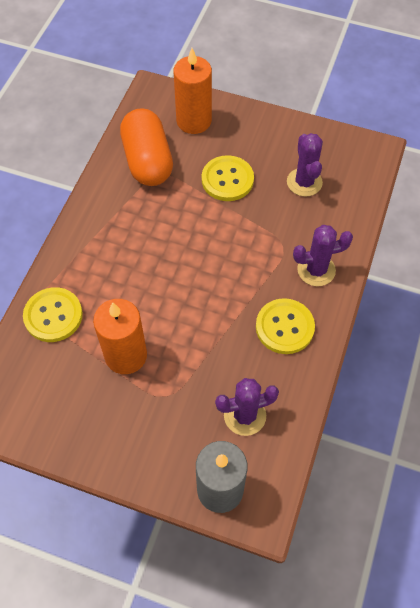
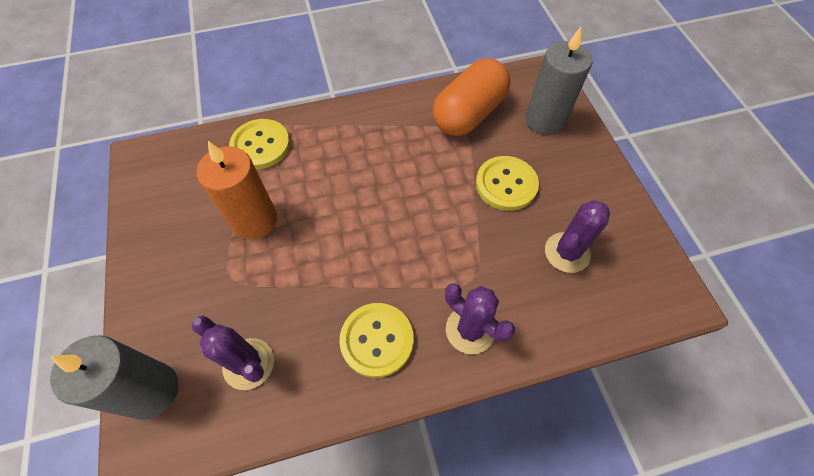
camera: 55 degrees right, 0 degrees up
orange candle [173,48,212,134] -> grey candle [525,27,593,135]

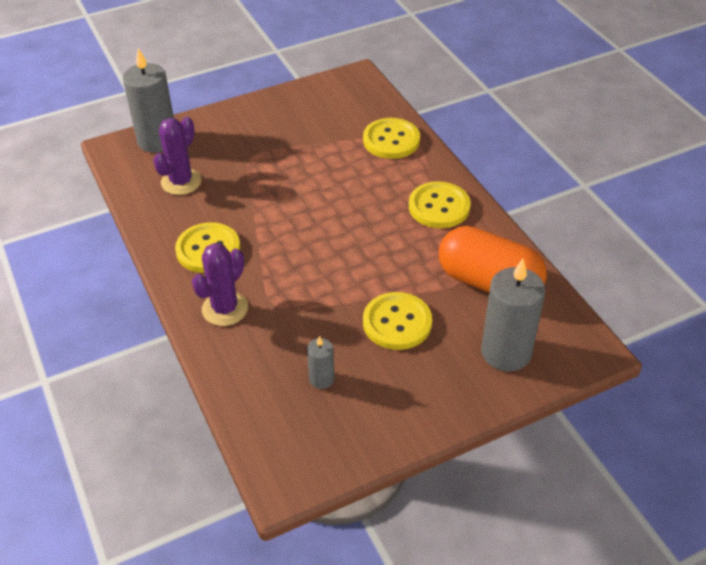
camera: 80 degrees right, 15 degrees down
orange candle [196,141,277,240] -> none
purple cactus [545,200,610,273] -> grey candle [307,336,335,389]
none -> yellow button [409,181,470,228]

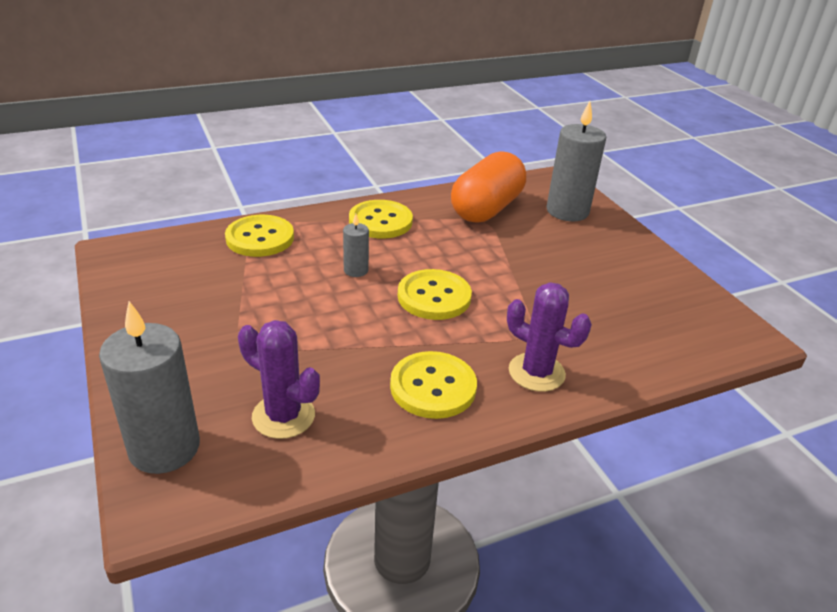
camera: 90 degrees left, 10 degrees down
grey candle [307,336,335,389] -> grey candle moved to [343,214,369,277]
yellow button [363,292,432,350] -> yellow button moved to [398,269,472,320]

